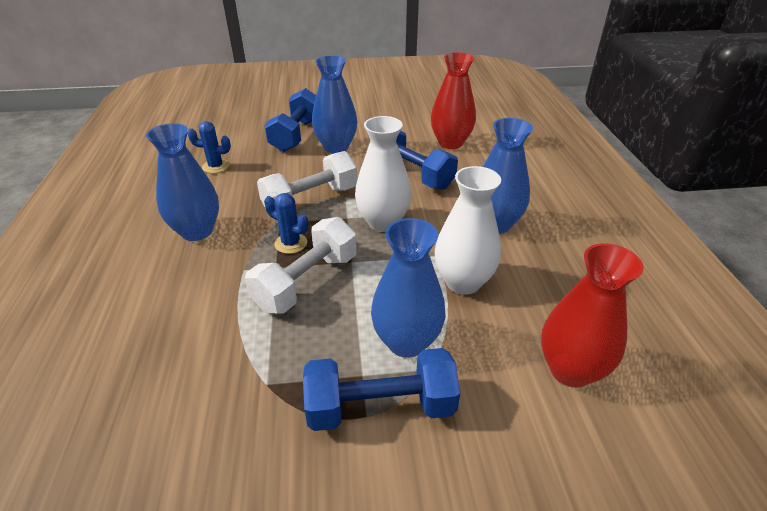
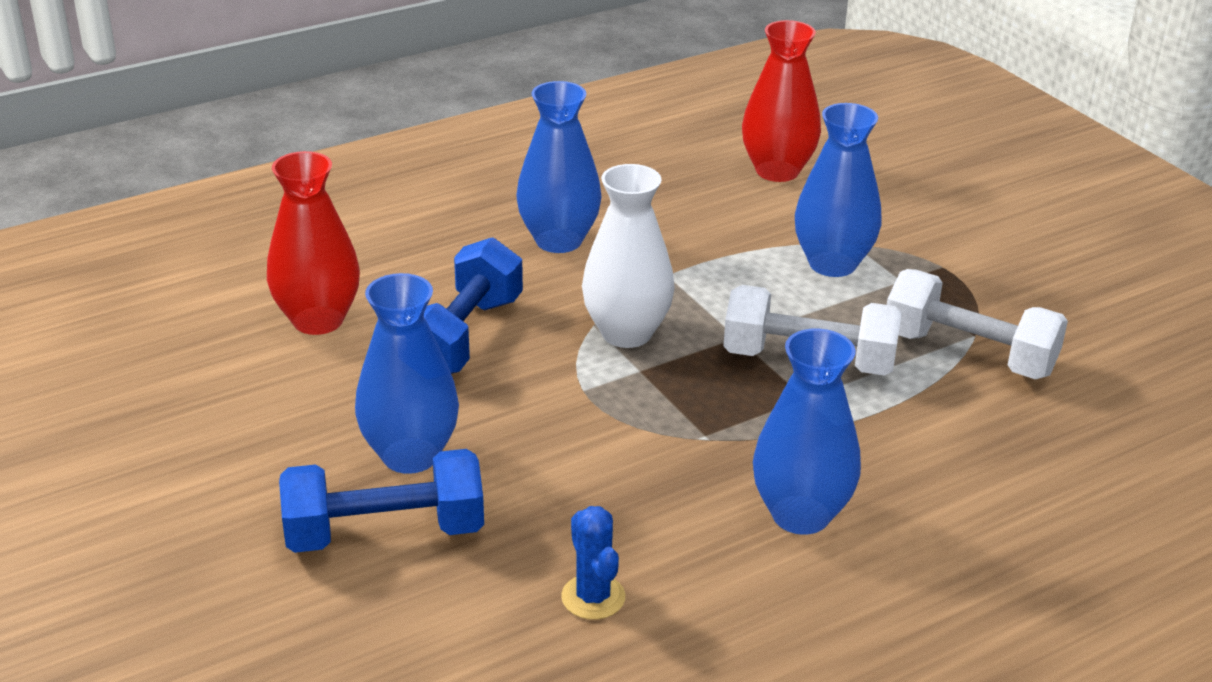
camera: 115 degrees left, 5 degrees down
white dumbbell [257,151,357,207] -> white dumbbell moved to [887,269,1068,379]
blue cactus [264,193,308,254] -> none
blue dumbbell [303,348,460,431] -> none
white vase [435,166,501,295] -> none

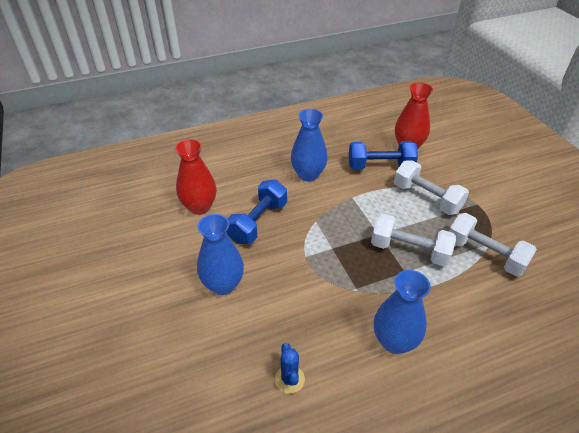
camera: 10 degrees right, 10 degrees up
blue dumbbell [279,449,484,553] -> blue dumbbell moved to [349,141,418,170]
white vase [582,164,675,348] -> none
blue vase [795,103,882,277] -> white dumbbell [394,161,469,215]

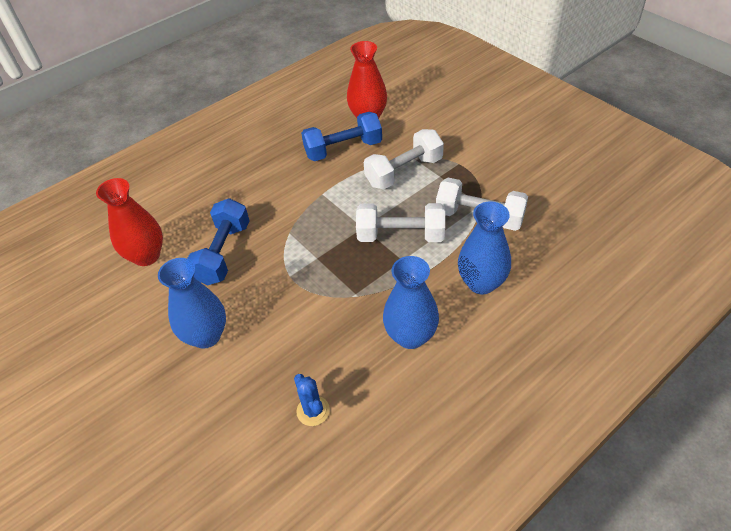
camera: 15 degrees left, 5 degrees up
blue vase [291,109,328,182] -> blue vase moved to [458,201,511,295]
white dumbbell [394,161,469,215] -> white dumbbell turned 60 degrees counterclockwise [364,129,444,189]

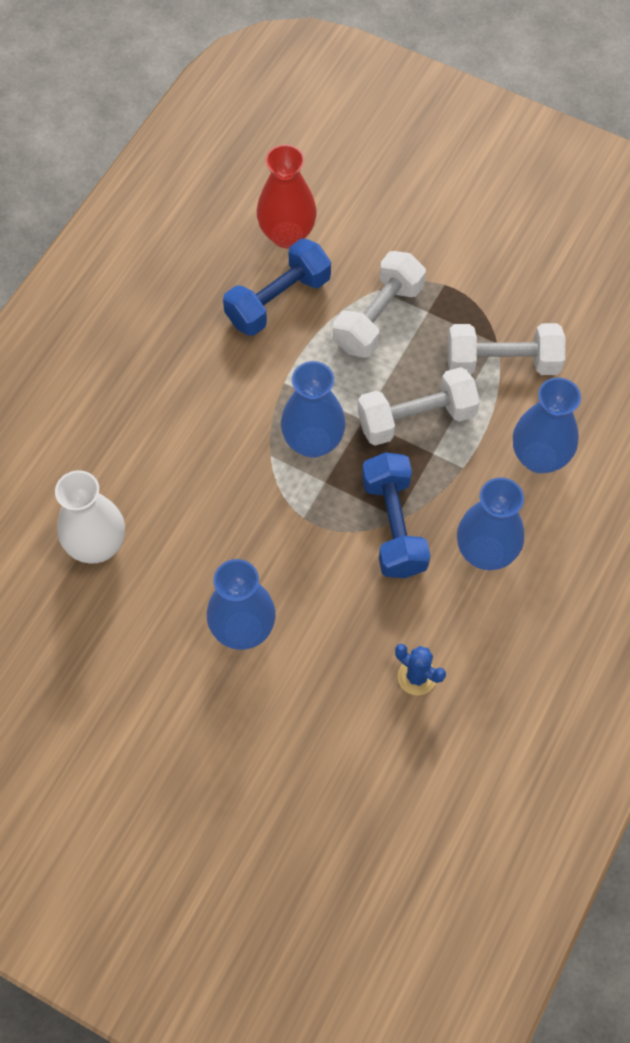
camera: 25 degrees left, 15 degrees up
red vase [96,178,163,266] -> white vase [55,470,125,564]
blue dumbbell [187,198,250,285] -> blue dumbbell moved to [362,452,430,578]
none -> blue vase [281,361,346,458]

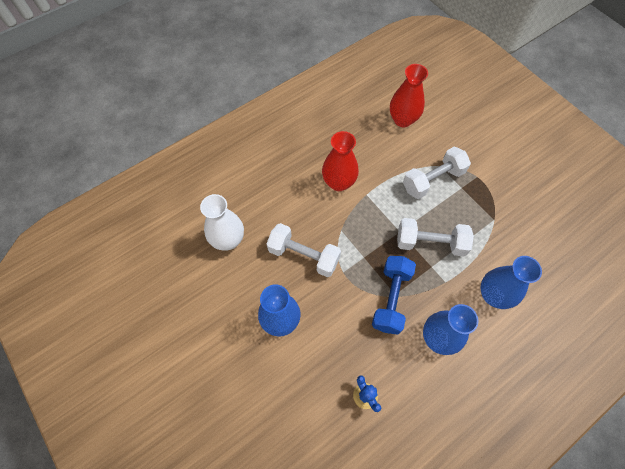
camera: 25 degrees right, 0 degrees up
blue dumbbell [223,238,331,336] -> none
blue vase [281,361,346,458] -> none
white dumbbell [448,323,565,375] -> white dumbbell moved to [267,223,341,277]
none -> red vase [322,131,359,191]

